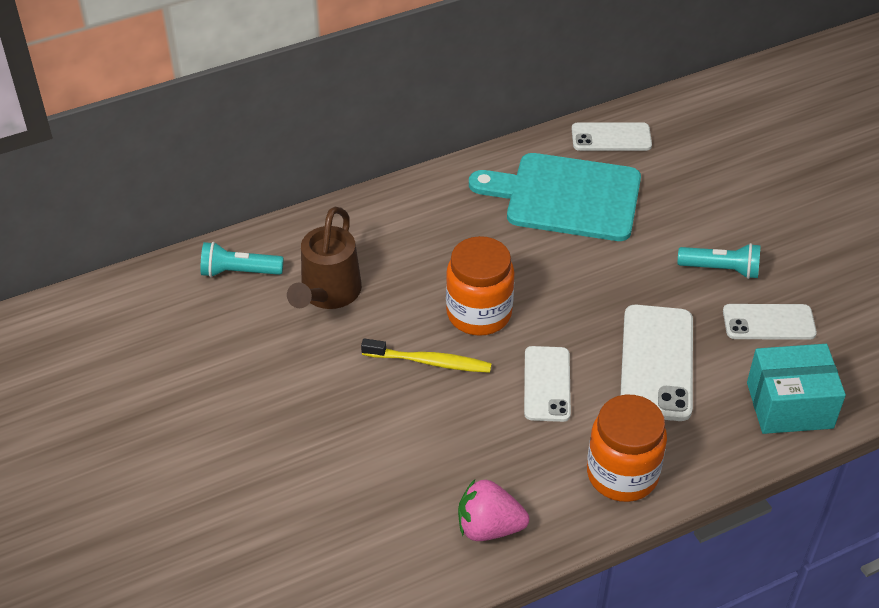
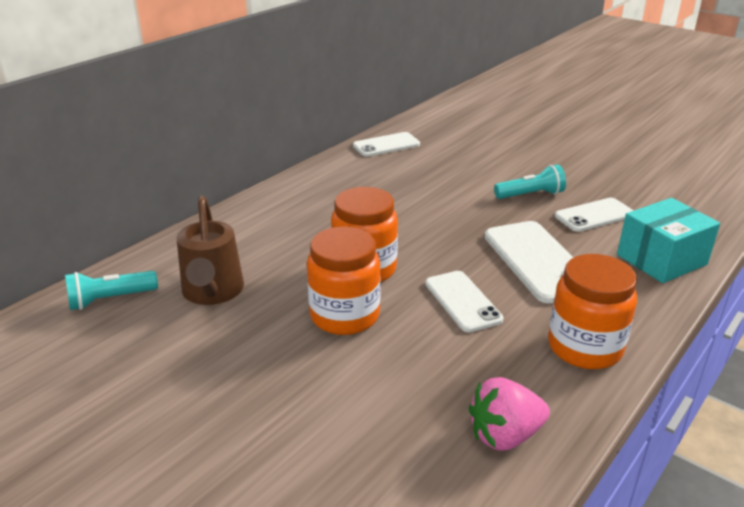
camera: 25 degrees left, 15 degrees down
yellow toothbrush [361,339,492,373] -> orange jar [307,226,381,335]
turquoise cutting board [469,153,641,241] -> none

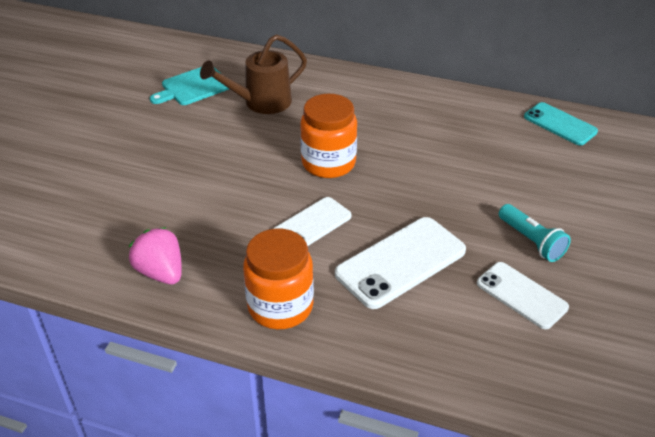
camera: 70 degrees right, 10 degrees up
turquoise flashlight [65,271,158,310] -> none
orange jar [307,226,381,335] -> none
white phone [353,132,420,157] -> turquoise phone [524,102,598,145]
turquoise box [617,198,720,283] -> none
none -> turquoise cutting board [150,67,229,105]

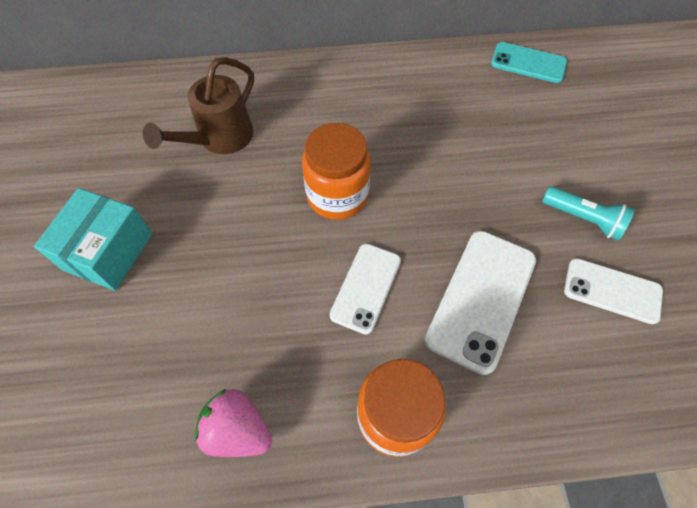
camera: 25 degrees left, 20 degrees up
turquoise cutting board [150,67,229,105] -> none
none -> turquoise box [34,188,152,291]

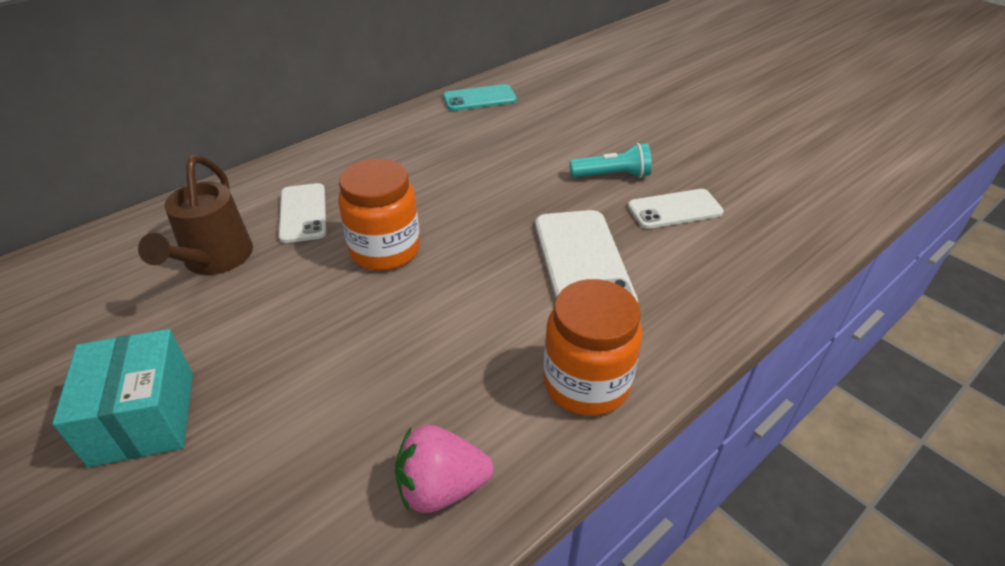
camera: 35 degrees left, 20 degrees down
white phone [330,244,401,335] -> white phone moved to [279,183,326,243]

